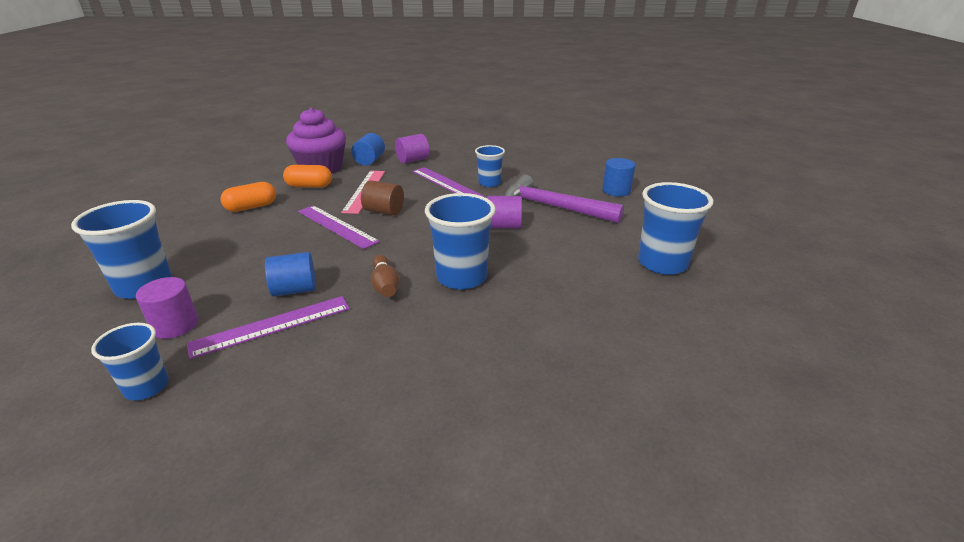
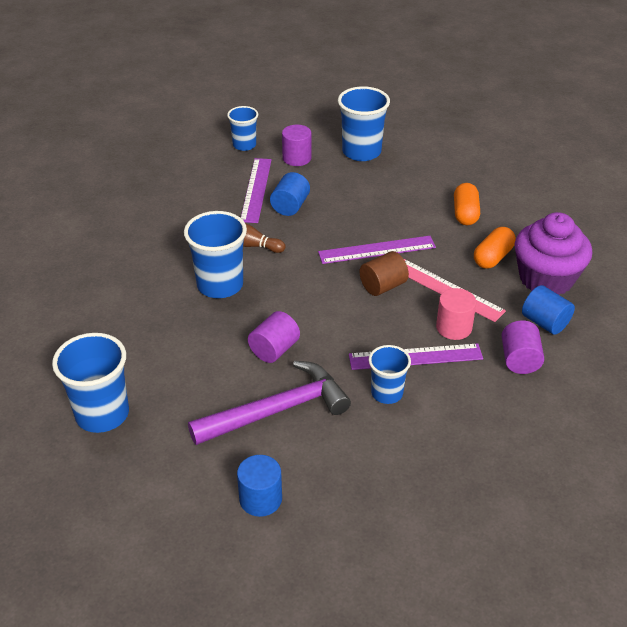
camera: 125 degrees right, 10 degrees up
none -> pink cylinder [436,288,476,340]

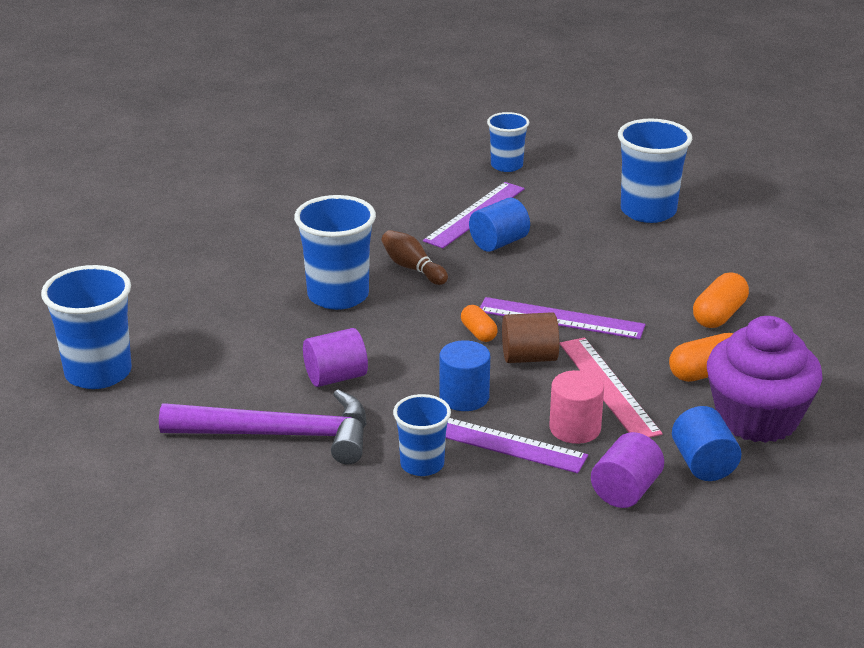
camera: 30 degrees right, 10 degrees down
blue cylinder [237,455,282,517] -> blue cylinder moved to [439,340,490,411]
purple cylinder [282,125,311,166] -> none
none -> orange capsule [461,305,498,342]

